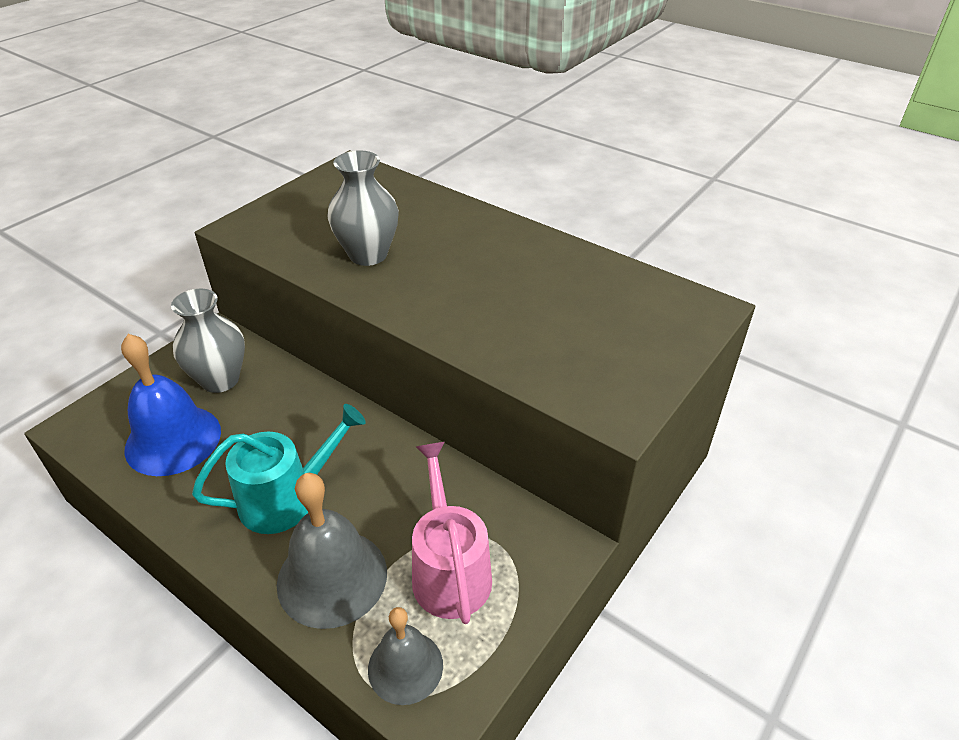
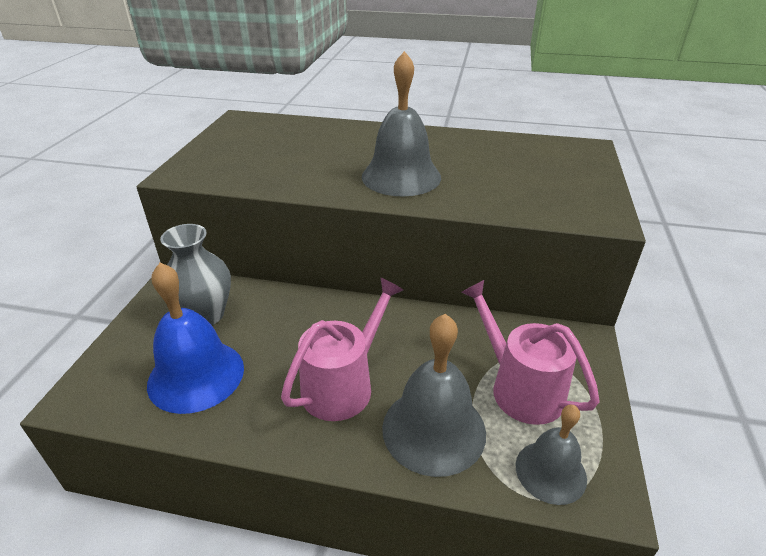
camera: 25 degrees left, 5 degrees down
turquoise watering can [192,404,366,534] -> pink watering can [281,278,403,421]
grey vase [327,150,399,266] -> none
none -> grey bell [362,51,441,197]

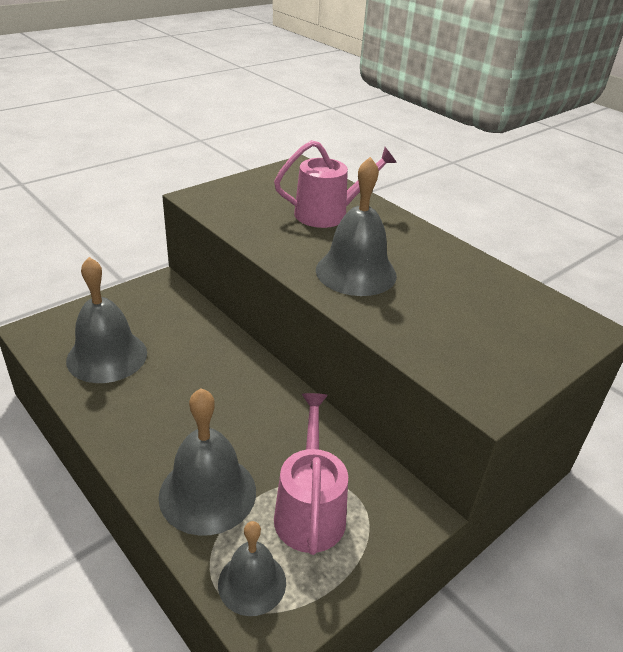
camera: 35 degrees right, 0 degrees up
blue bell [147,263,244,414] -> grey bell [66,257,147,383]
grey vase [160,224,231,325] -> none
pink watering can [281,278,403,421] -> pink watering can moved to [274,140,397,228]

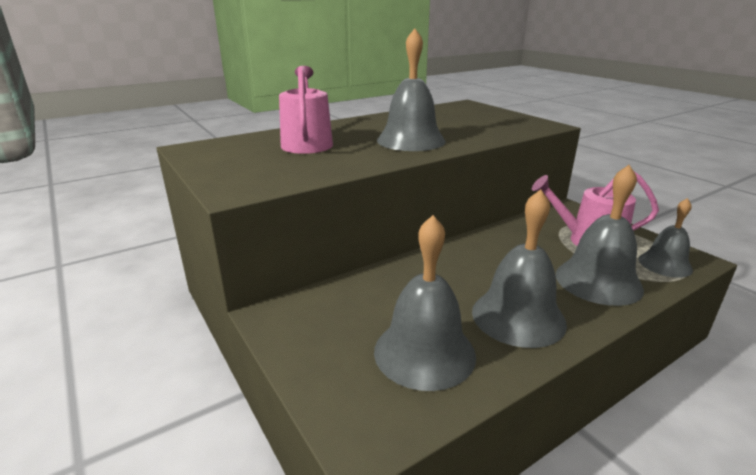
camera: 80 degrees left, 10 degrees down
none -> grey bell [472,189,567,348]

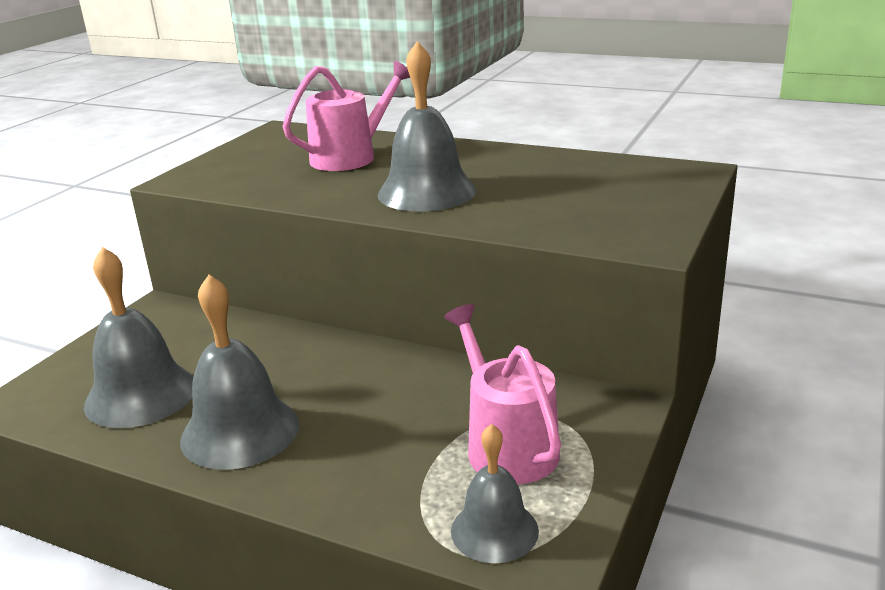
camera: 60 degrees right, 0 degrees up
grey bell [556,165,644,306] -> none

